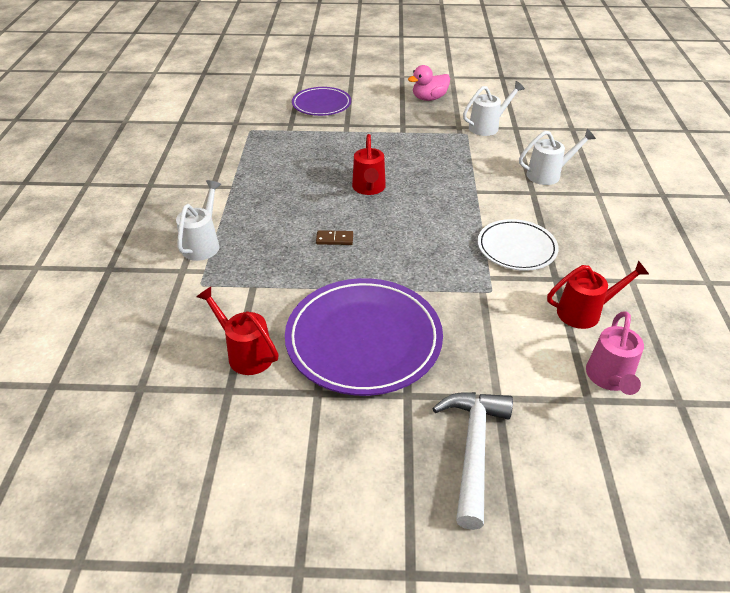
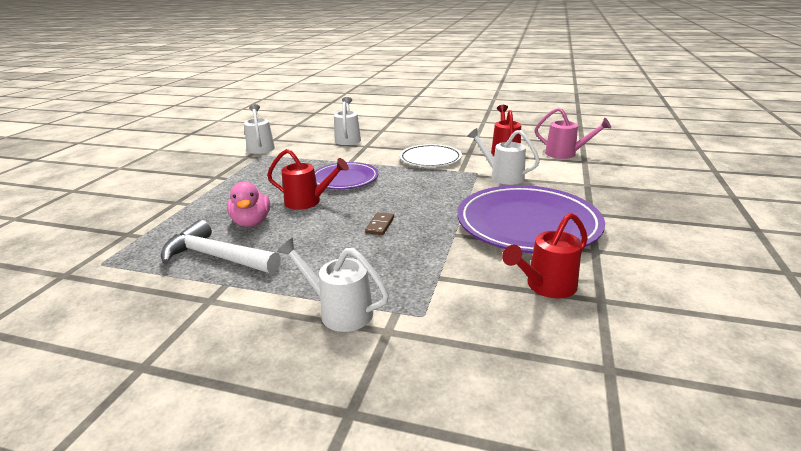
camera: 75 degrees left, 15 degrees down
purple plate [292,87,351,116] -> purple plate moved to [315,162,378,189]
pink duck [408,65,450,101] -> pink duck moved to [227,181,270,227]
white hammer [432,392,513,530] -> white hammer moved to [161,220,281,274]
none -> white watering can [467,128,540,185]

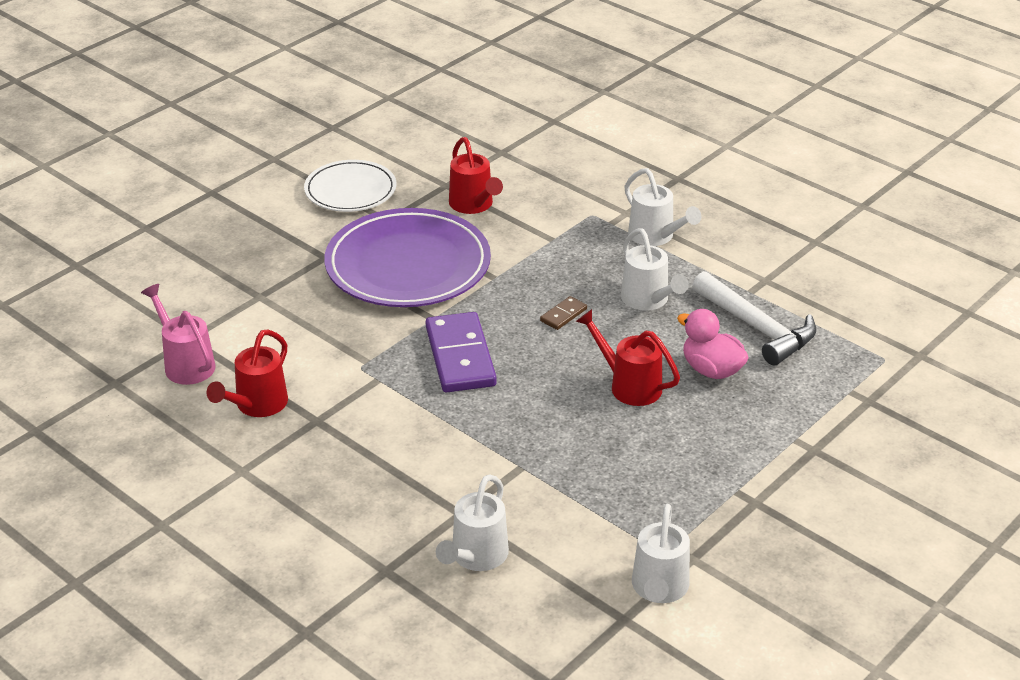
camera: 155 degrees left, 10 degrees up
pink duck [227,181,270,227] -> pink duck turned 60 degrees counterclockwise [677,309,749,379]
purple plate [315,162,378,189] -> none
white plate [399,144,462,167] -> white plate moved to [304,160,396,212]
white watering can [467,128,540,185] -> white watering can moved to [621,229,689,311]
red watering can [502,213,588,298] -> red watering can turned 75 degrees clockwise [449,137,503,214]
none -> purple domino [426,312,497,392]

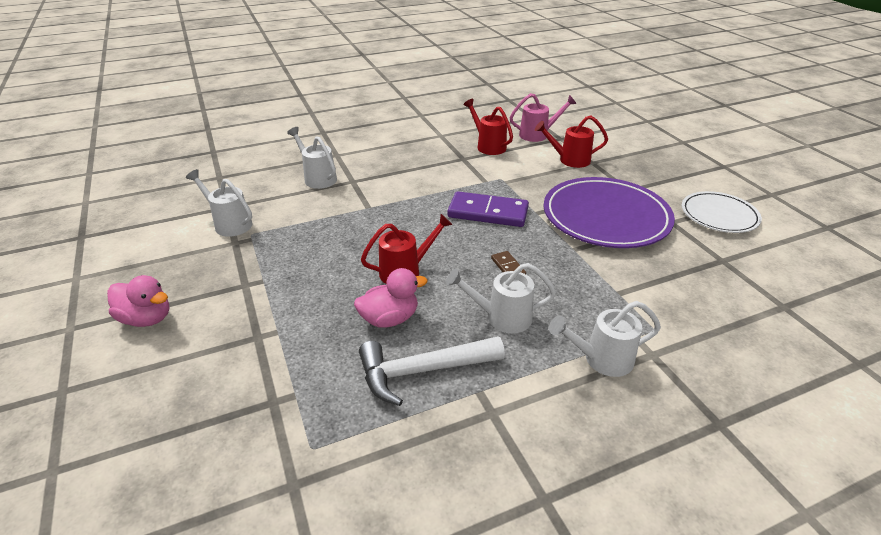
camera: 115 degrees right, 0 degrees up
red watering can [449,137,503,214] -> red watering can moved to [535,116,608,168]
none -> pink duck [107,275,169,327]

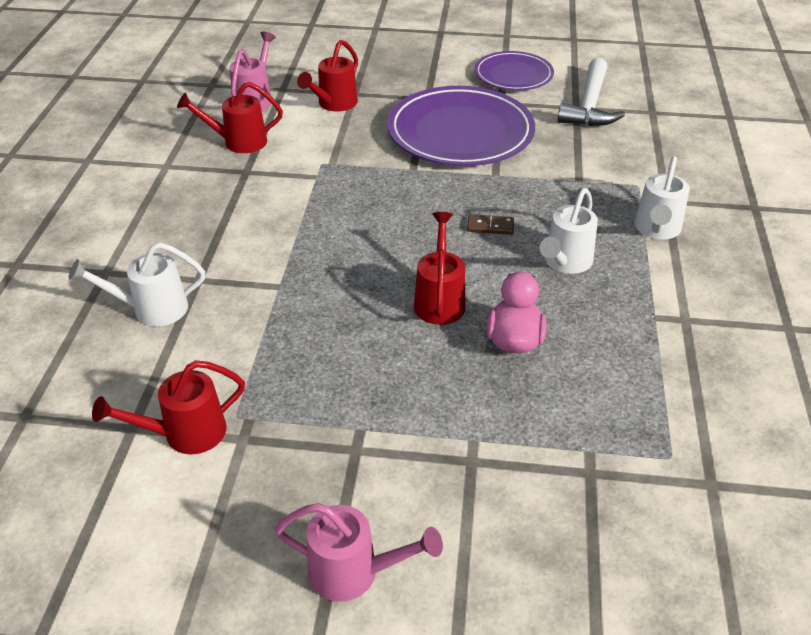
camera: 60 degrees left, 5 degrees up
pink duck [107,275,169,327] -> pink watering can [275,503,443,602]
white watering can [186,169,253,237] -> red watering can [92,360,245,454]
white hammer [359,336,505,406] -> white hammer moved to [557,58,625,126]
purple domino [448,191,529,227] -> none
white plate [682,191,762,233] -> purple plate [474,51,554,91]

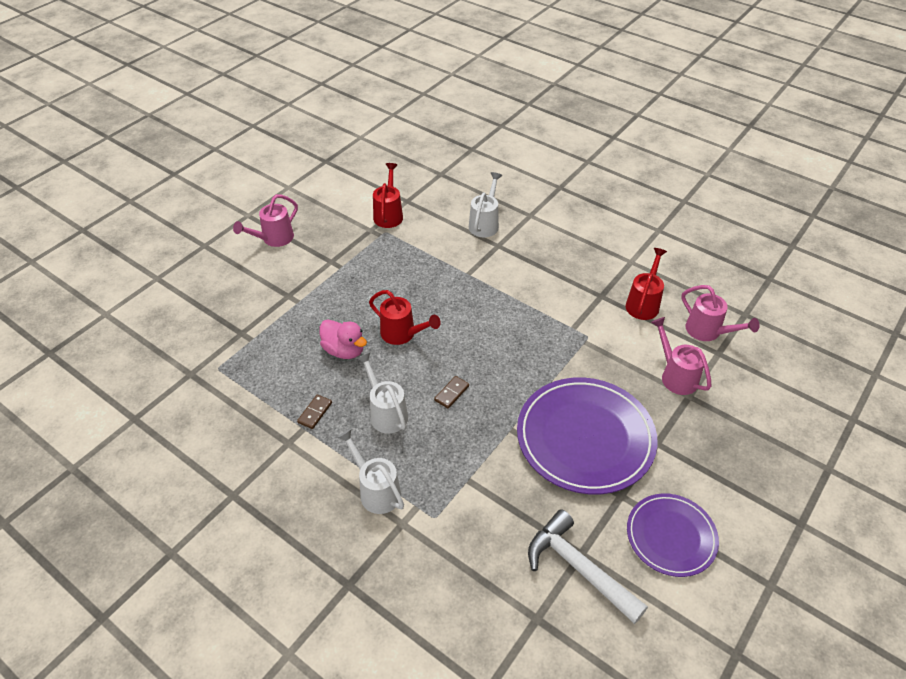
camera: 120 degrees right, 5 degrees up
red watering can [297,40,358,112] -> pink watering can [651,317,712,395]
none -> brown domino [297,394,332,429]

